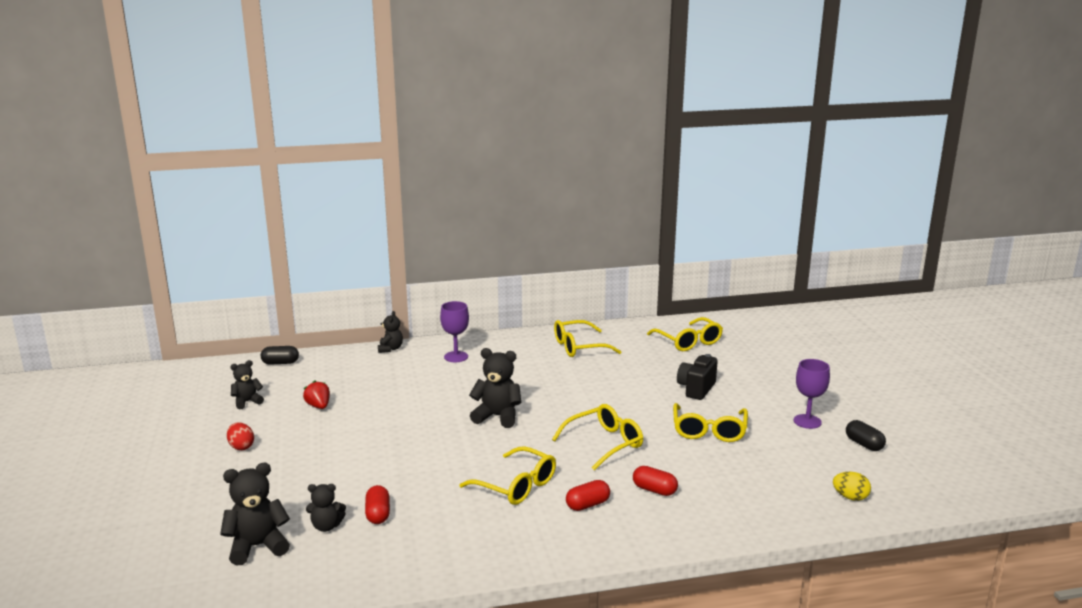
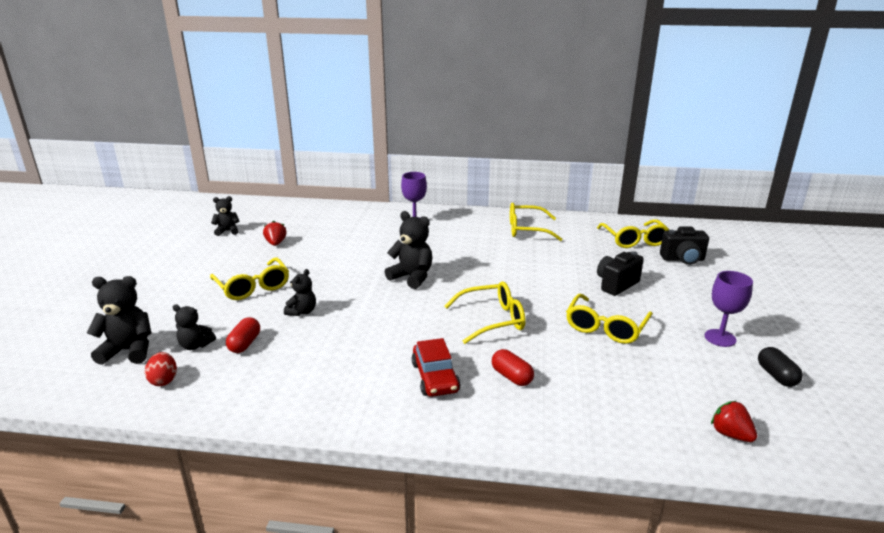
camera: 20 degrees right, 5 degrees up
red egg [227,423,254,450] -> red egg moved to [145,352,177,386]
black capsule [261,346,299,365] -> none
black teddy bear [378,311,403,353] -> black teddy bear moved to [284,269,316,316]
yellow glasses [459,446,556,505] -> yellow glasses moved to [210,258,289,300]
red capsule [566,480,610,511] -> red car [412,338,460,397]
yellow egg [833,472,871,501] -> red strawberry [711,401,757,442]
none -> black camera [660,227,709,265]

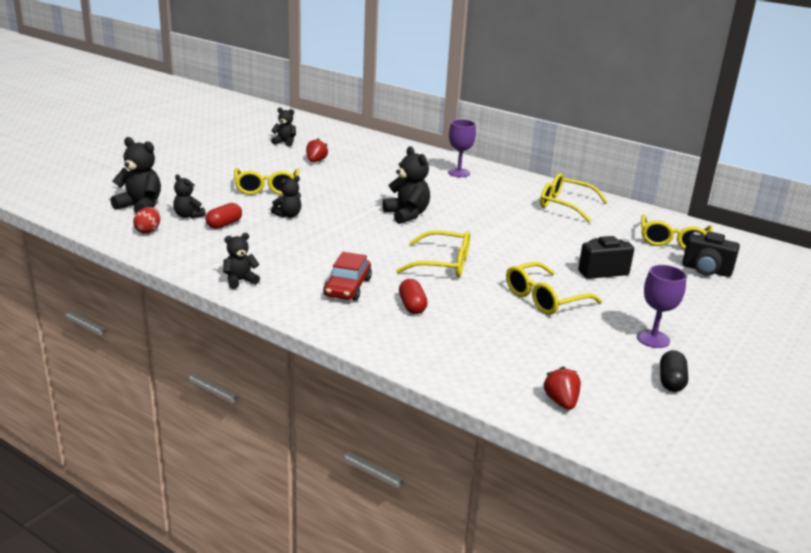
camera: 25 degrees right, 0 degrees up
none -> black teddy bear [223,233,260,289]

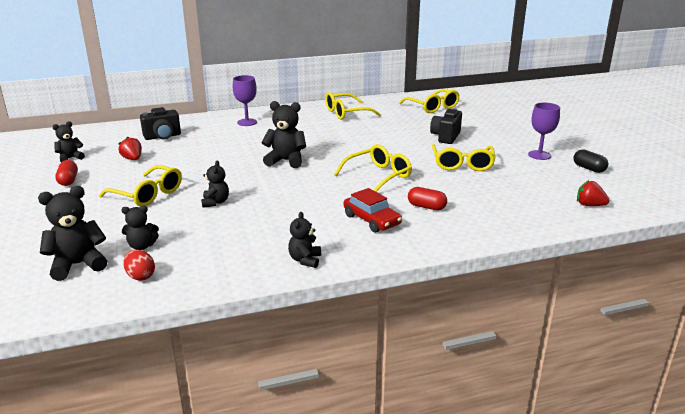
camera: 50 degrees left, 0 degrees up
red capsule [206,203,242,229] -> red capsule moved to [55,160,78,186]
black camera [682,231,740,277] -> black camera moved to [140,107,181,140]

